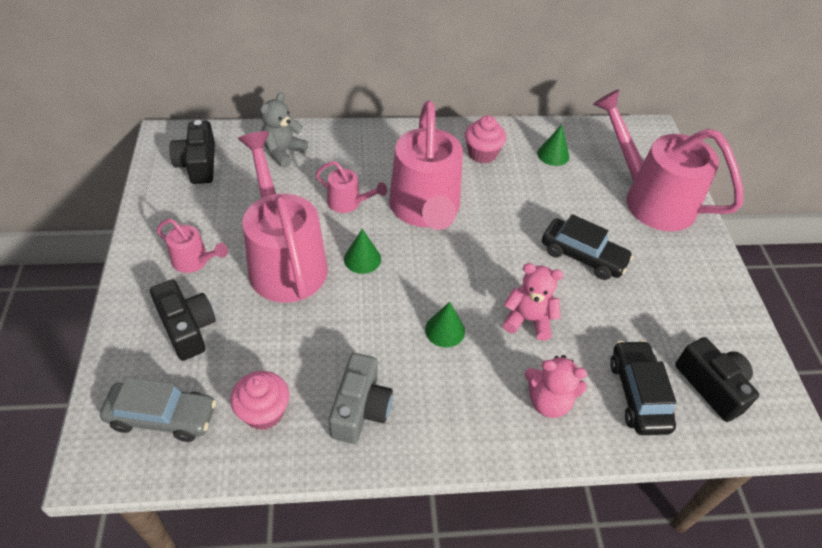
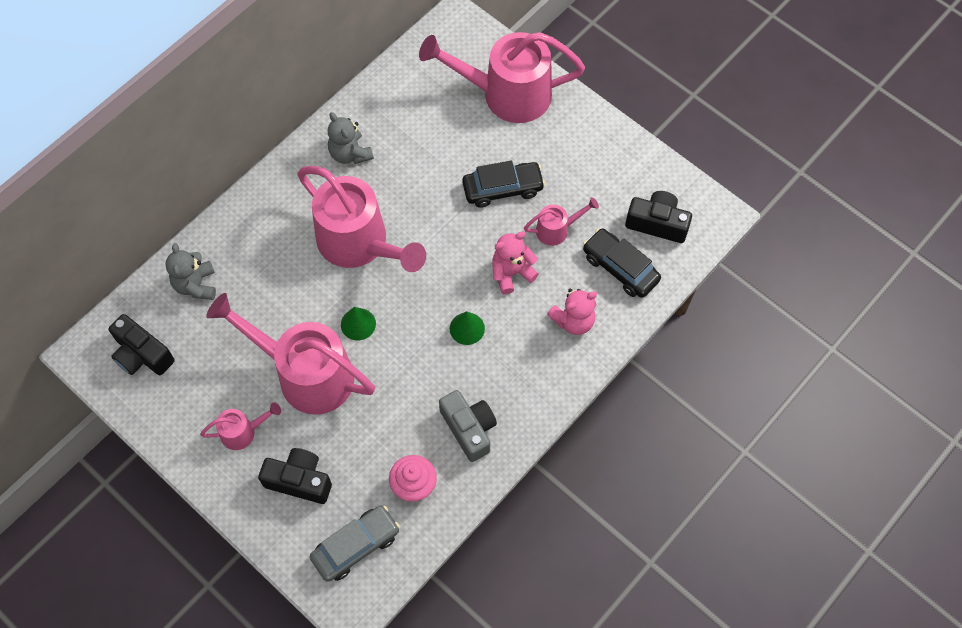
camera: 40 degrees left, 15 degrees up
pink watering can [316,161,387,213] -> pink watering can moved to [524,197,599,246]
pink cupcake [465,115,506,164] -> grey teddy bear [328,112,374,164]
green cone [537,124,569,166] -> none

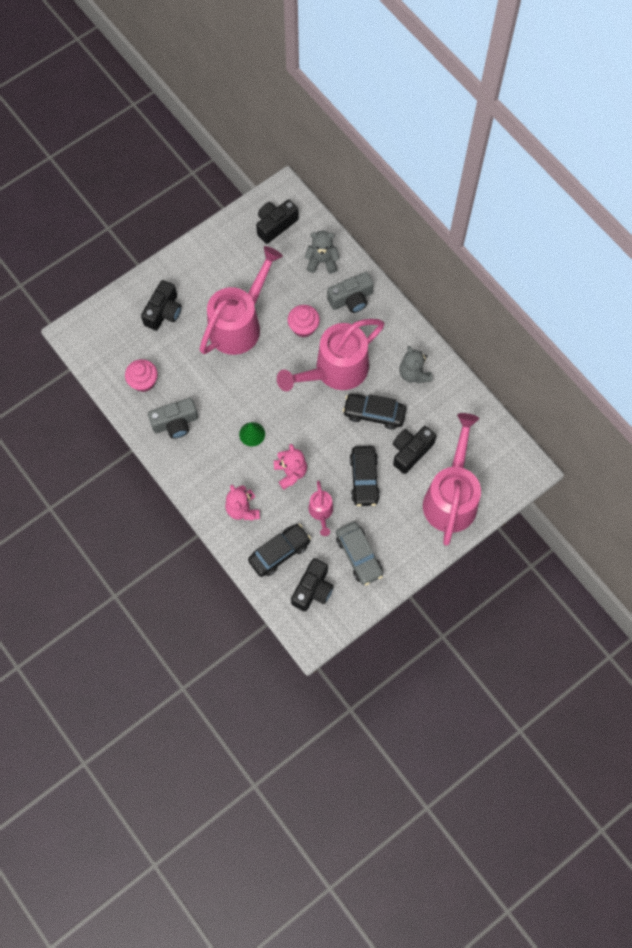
camera: 100 degrees right, 5 degrees up
pink watering can [200,402,281,450] -> none
grey car [310,505,400,582] -> grey car moved to [336,522,383,585]
grey teddy bear [328,112,374,164] -> grey teddy bear turned 90 degrees counterclockwise [399,346,432,383]
green cone [341,307,376,340] -> none
none -> pink cupcake [288,305,320,338]
none -> grey camera [327,272,374,313]
none -> black car [343,394,406,429]
none -> black camera [393,426,437,474]

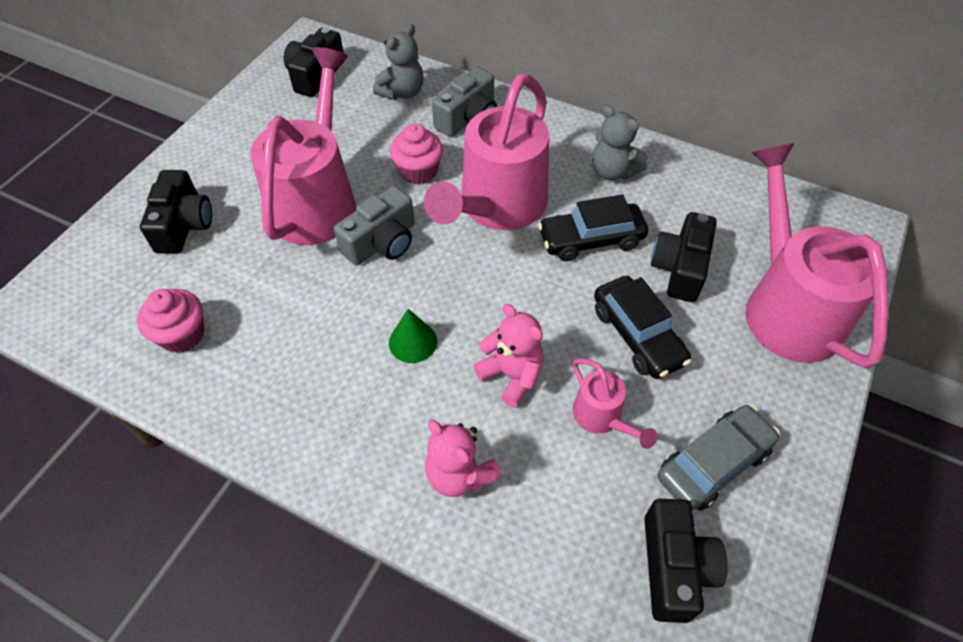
camera: 25 degrees left, 15 degrees down
grey camera [148,398,198,439] -> grey camera moved to [334,186,414,266]
black car [248,524,311,577] -> none
grey teddy bear [304,231,340,273] -> grey teddy bear turned 150 degrees clockwise [373,24,424,100]
grey car [336,522,383,585] -> grey car turned 75 degrees counterclockwise [658,405,780,511]

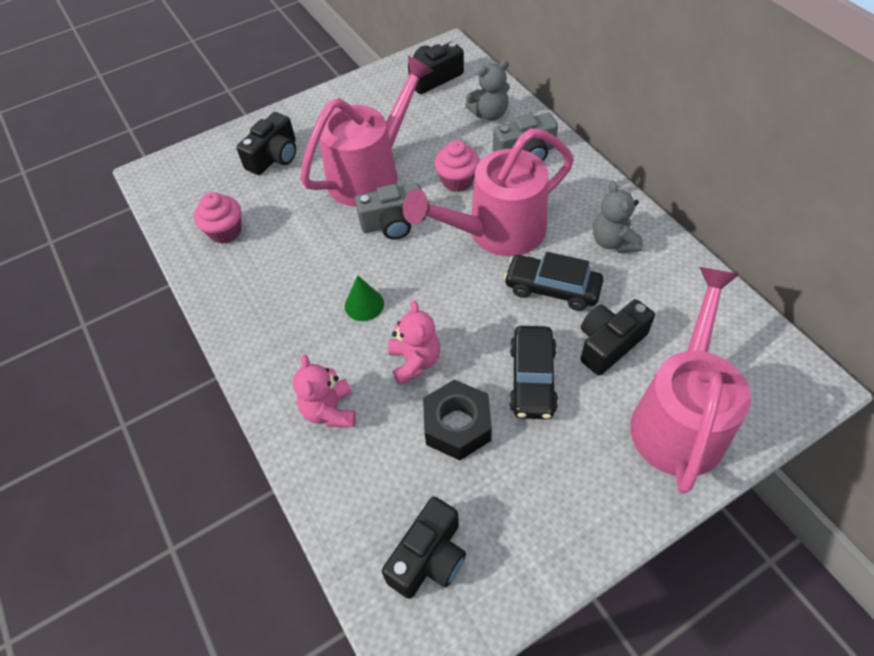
camera: 35 degrees right, 0 degrees up
pink watering can [572,358,658,449] -> black nut [423,379,492,460]
grey car [658,405,780,511] -> none

